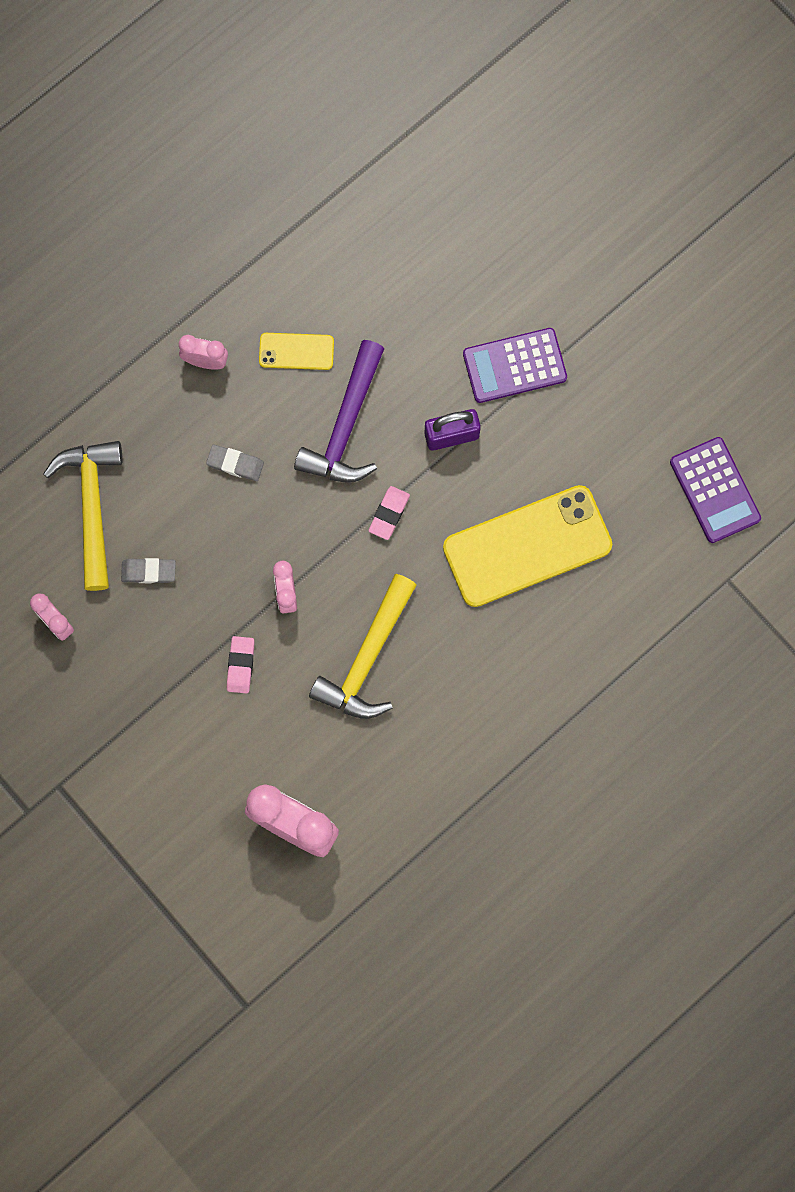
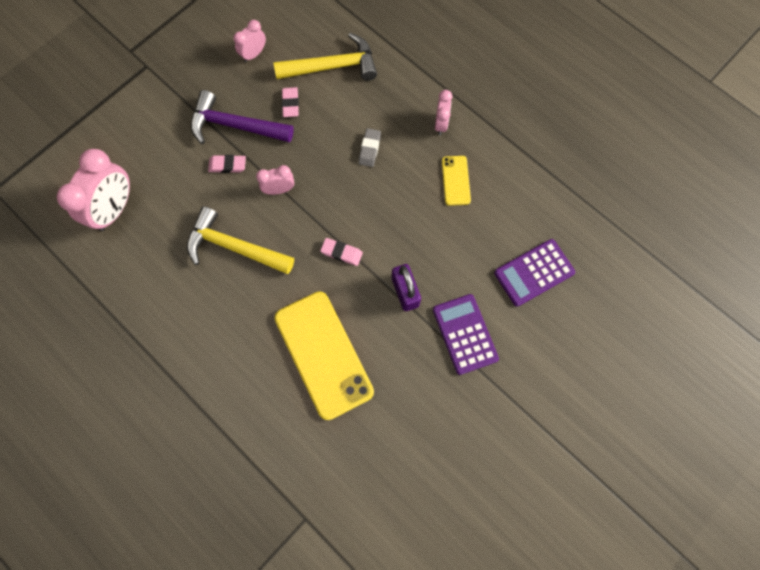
camera: 85 degrees right, 5 degrees down
grey eraser [121,558,176,583] -> pink eraser [282,87,299,117]
purple hammer [294,340,384,483] -> purple hammer moved to [191,90,294,144]
purple calculator [670,437,761,543] -> purple calculator moved to [494,239,575,307]

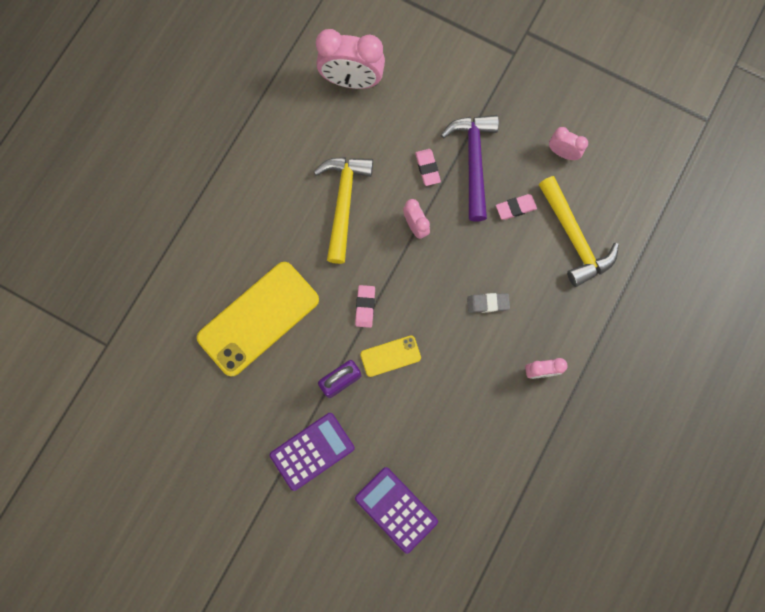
camera: 75 degrees right, 5 degrees up
yellow phone [442,156,471,206] -> yellow phone moved to [360,336,421,377]

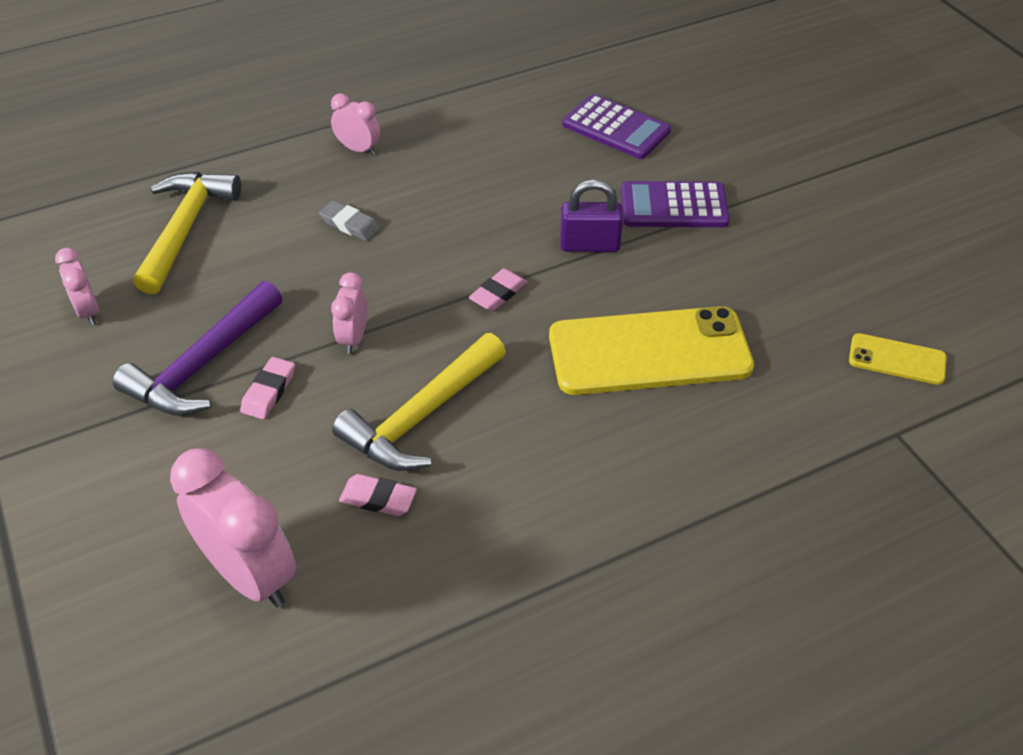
camera: 145 degrees left, 30 degrees down
purple calculator [355,467,438,554] -> purple calculator turned 45 degrees counterclockwise [562,94,671,159]
yellow phone [360,336,421,377] -> yellow phone moved to [849,333,947,385]
pink eraser [496,194,537,220] -> pink eraser moved to [339,474,417,516]

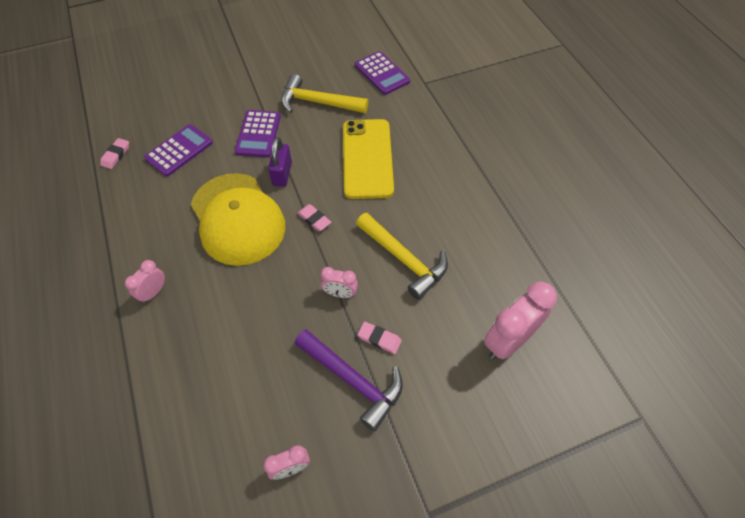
camera: 85 degrees left, 10 degrees up
yellow hammer [133,171,241,294] -> yellow hammer moved to [281,74,368,113]
grey eraser [319,201,380,241] -> none
pink eraser [339,474,417,516] -> pink eraser moved to [100,138,129,169]
yellow phone [849,333,947,385] -> purple calculator [355,51,410,95]
none -> yellow cap [191,173,286,266]

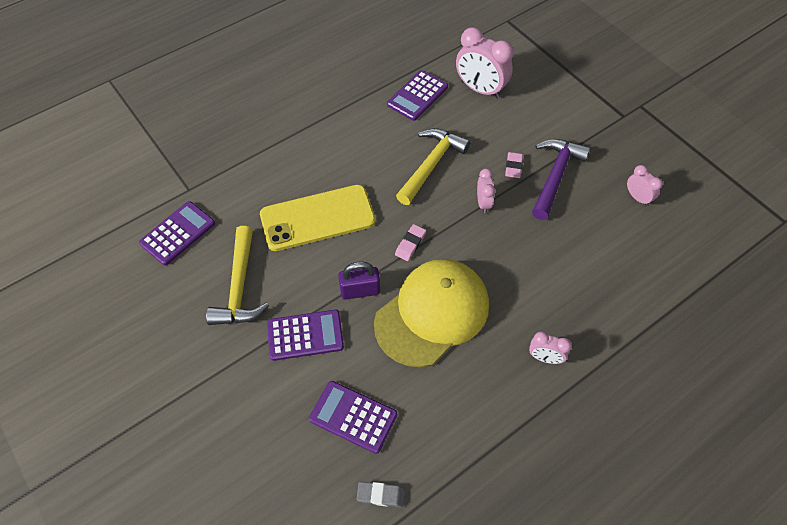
camera: 105 degrees left, 0 degrees up
pink eraser [100,138,129,169] -> grey eraser [357,482,405,507]
none -> purple calculator [387,70,448,121]

